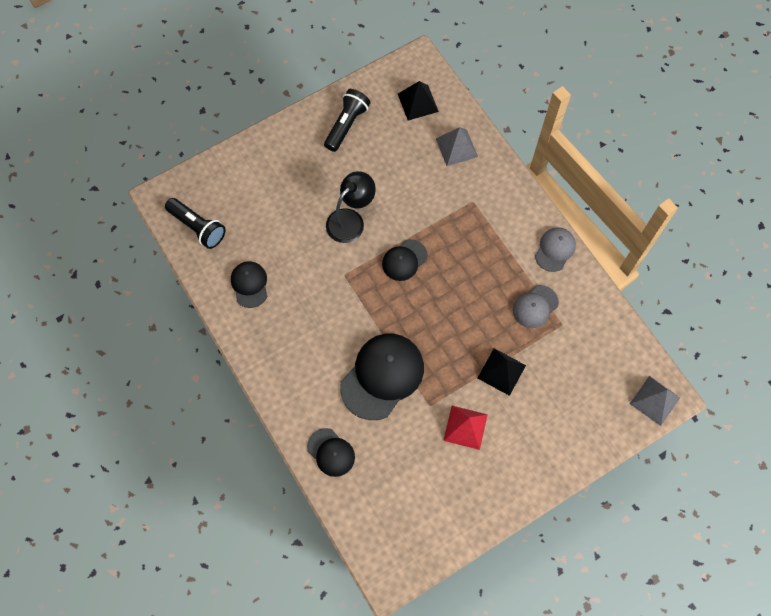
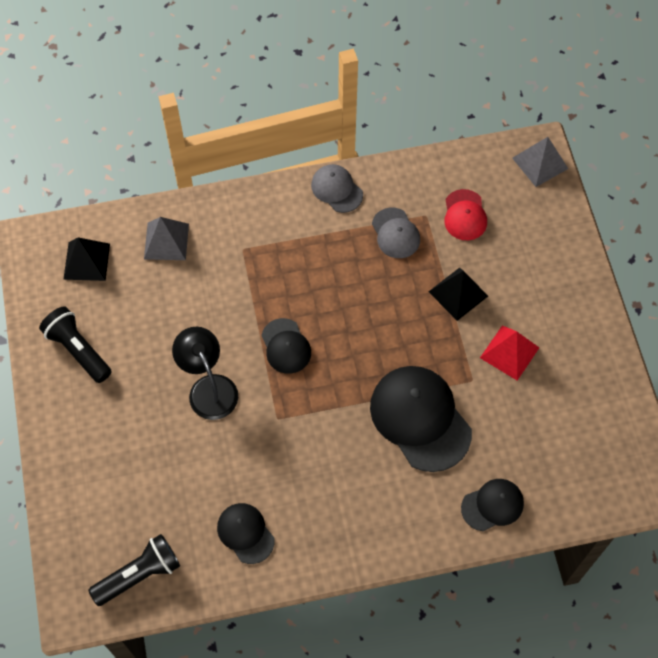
camera: 70 degrees left, 5 degrees down
black cap [231,261,267,308] -> black cap turned 45 degrees clockwise [217,503,275,564]
none -> red cap [444,189,487,240]

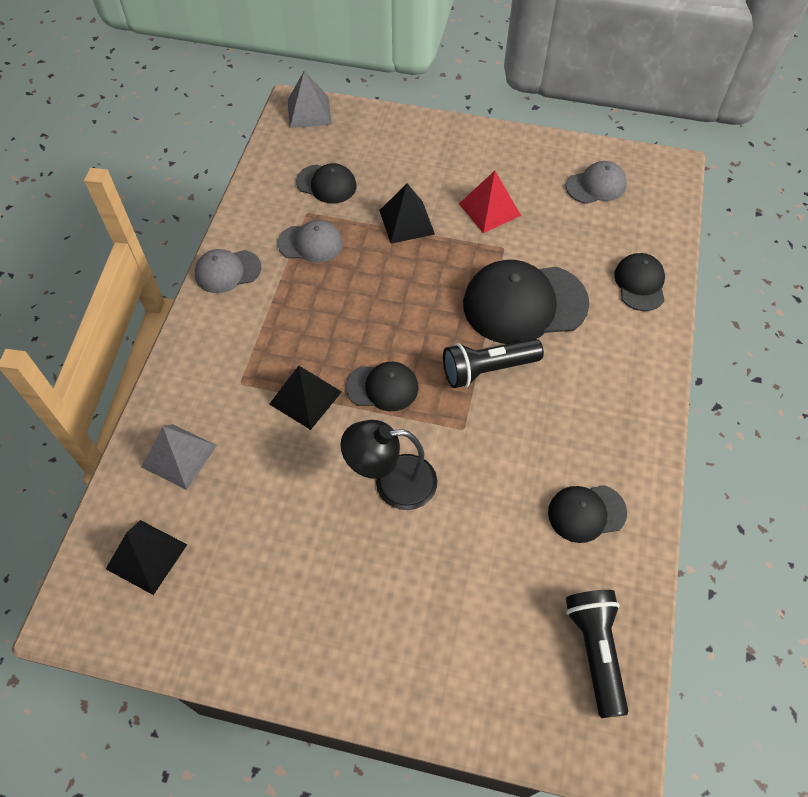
camera: 65 degrees left, 5 degrees down
black flashlight [39,306,112,383] -> black flashlight moved to [443,338,544,388]
red cap [444,189,487,240] -> black cap [296,163,357,203]
none -> black pyramid [269,366,342,430]
none -> grey cap [566,161,627,204]

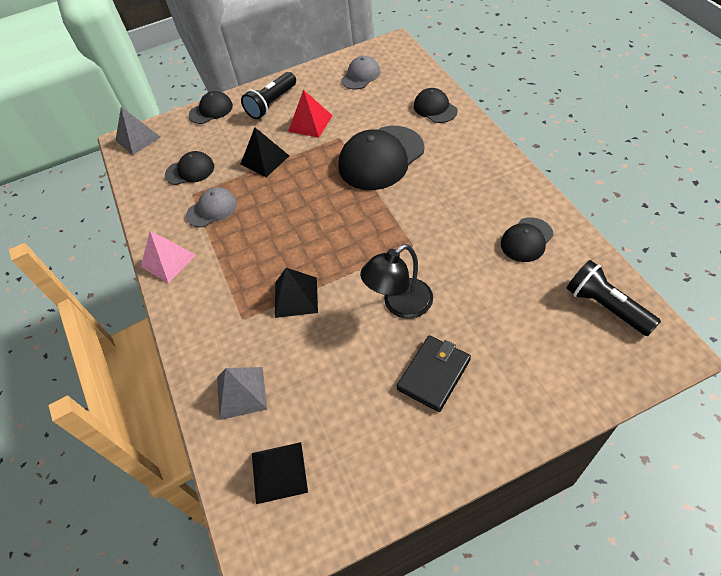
camera: 30 degrees left, 5 degrees down
grey cap [195,249,261,293] -> pink pyramid [141,231,196,283]
black cap [346,362,418,411] -> black cap moved to [189,91,233,124]
black flashlight [443,338,544,388] -> black flashlight moved to [241,72,296,119]
none -> black wallet [397,335,471,412]

